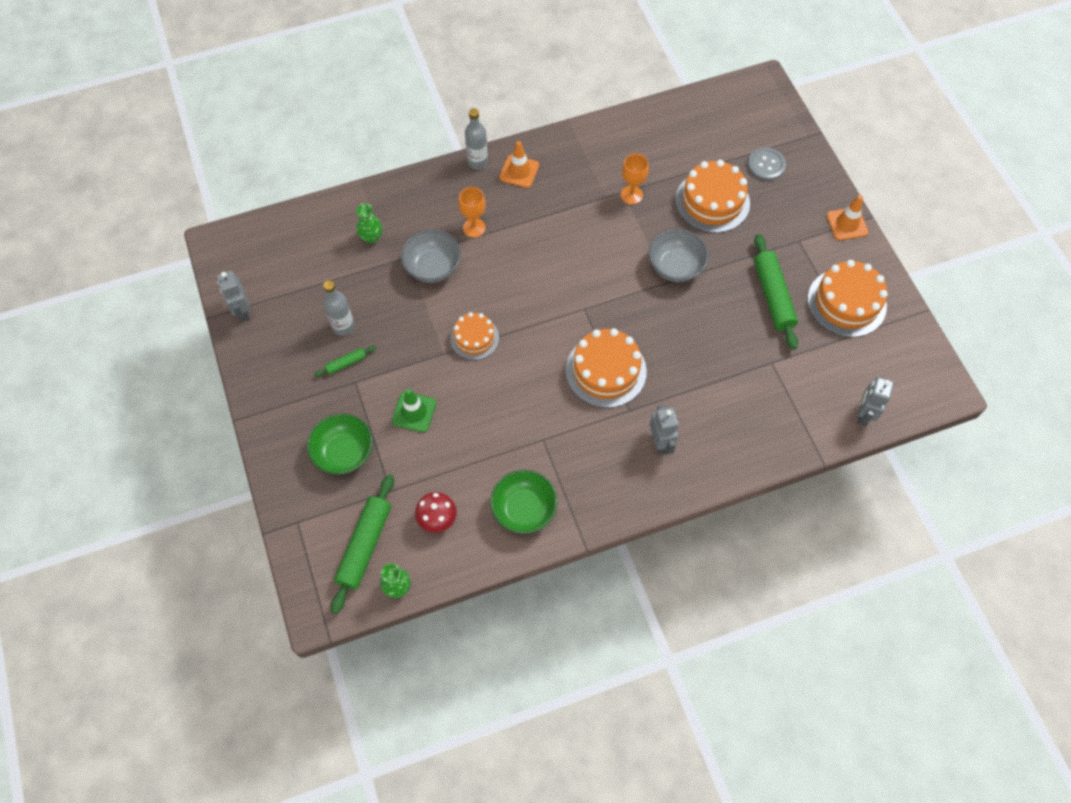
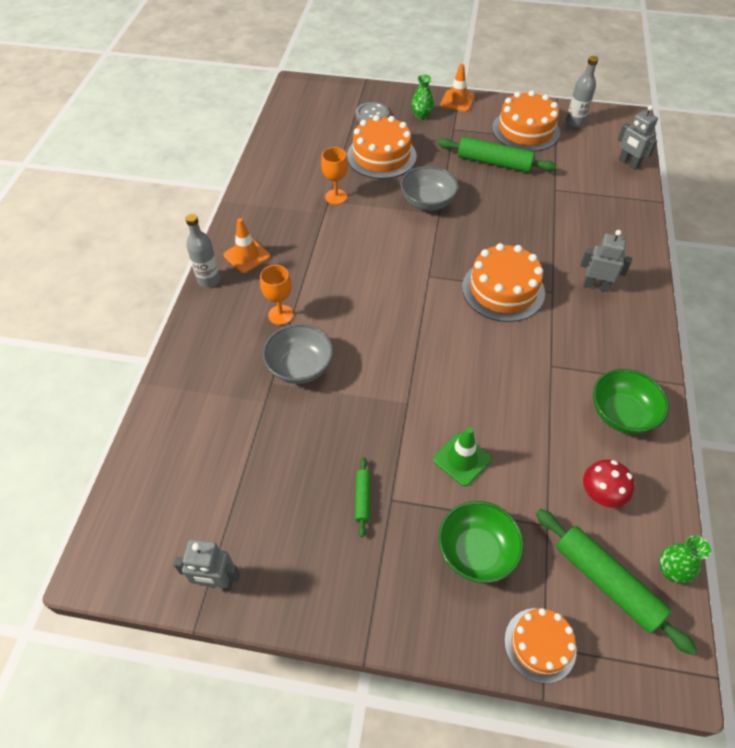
camera: 60 degrees left, 10 degrees down
grey bottle [323,280,355,336] -> grey bottle moved to [566,56,598,127]
green vase [356,203,382,243] -> green vase moved to [411,75,434,120]
orange cake [450,312,499,360] -> orange cake moved to [504,608,577,683]

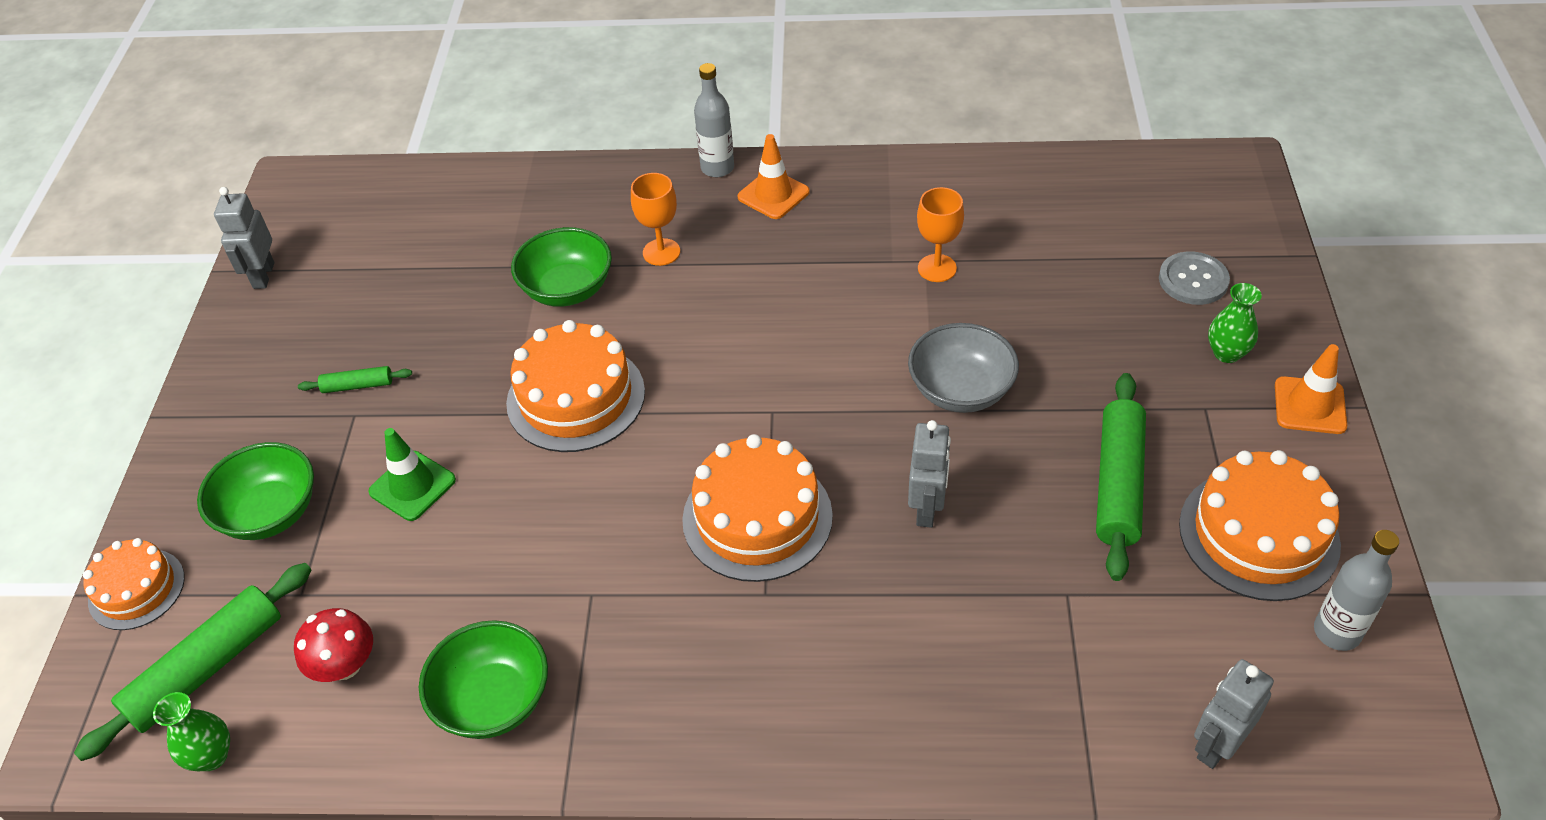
camera: 85 degrees right, 5 degrees down
grey bowl [262,324,333,384] -> green bowl [511,227,612,307]
orange cake [347,115,417,179] -> orange cake moved to [506,320,645,452]
grey robot [580,230,632,292] -> grey robot moved to [908,420,951,528]

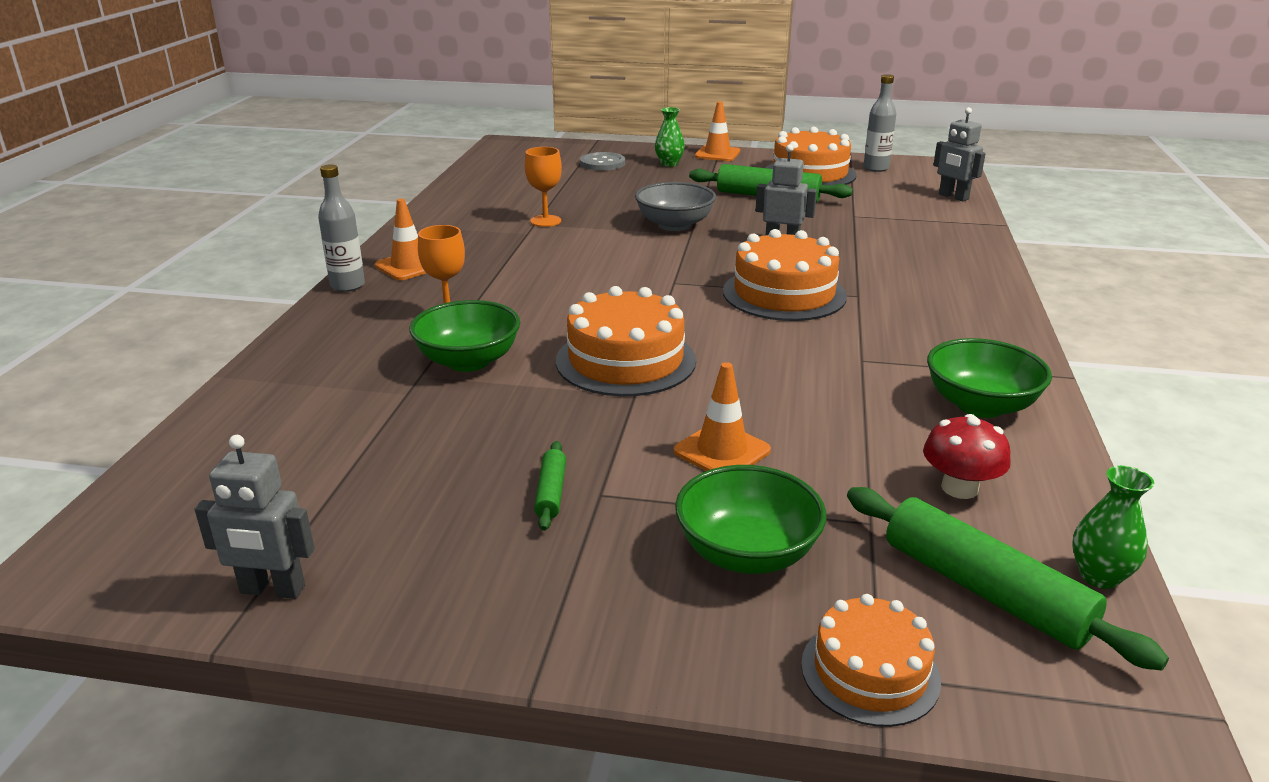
camera: 85 degrees left, 20 degrees down
green traffic cone [368,428,456,521] -> orange traffic cone [674,362,771,471]

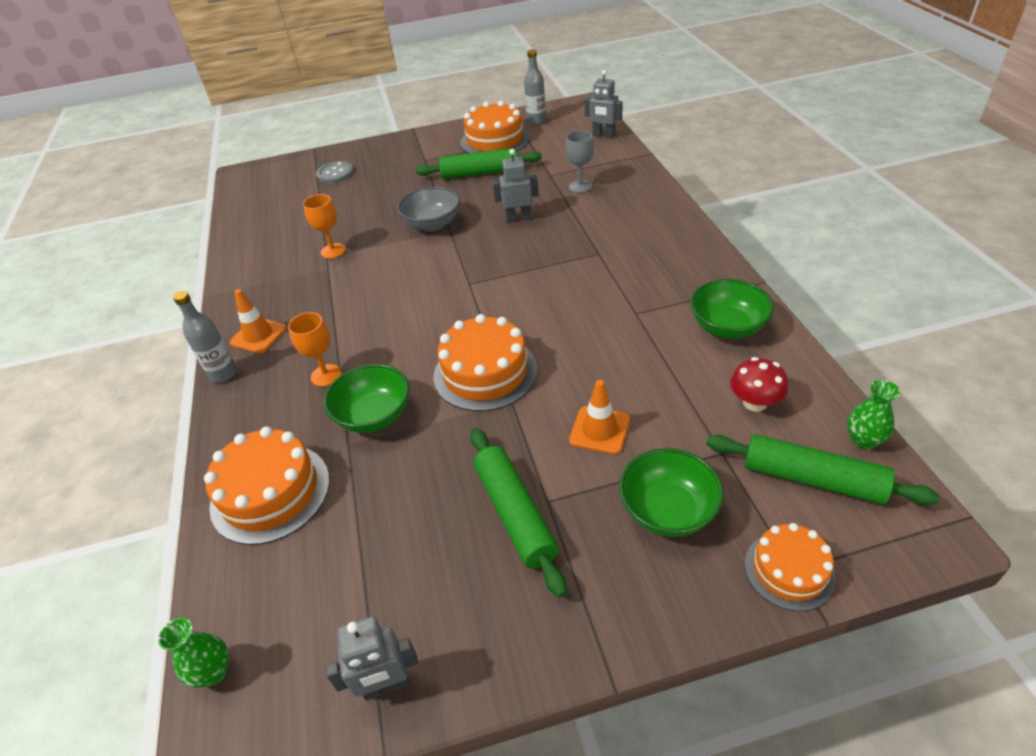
camera: 20 degrees left, 15 degrees up
green rolling pin [534,441,566,531] -> green rolling pin [470,428,567,598], size x2.05
green vase [655,107,685,167] -> green vase moved to [158,618,229,688]
orange traffic cone [695,101,740,161] -> none
orange cake [723,229,847,321] -> orange cake moved to [204,427,330,545]
none -> grey goblet [566,130,594,193]

